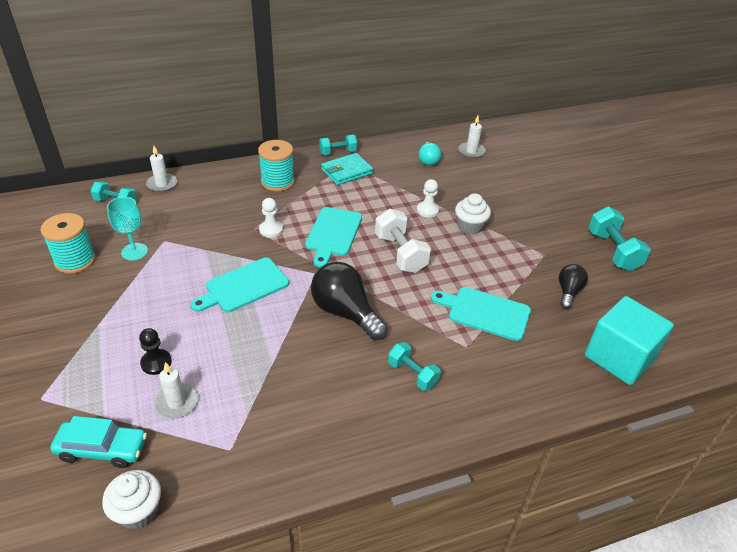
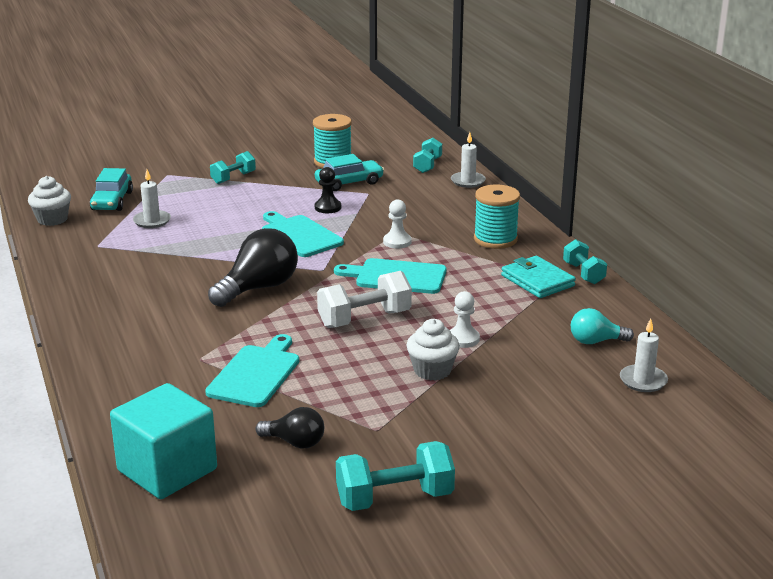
camera: 90 degrees right, 15 degrees down
turquoise goblet [107,197,148,261] -> turquoise car [315,154,384,191]
black pawn [139,328,172,375] -> black pawn moved to [315,167,341,213]
turquoise dumbbell [388,342,441,391] -> turquoise dumbbell moved to [210,151,256,184]

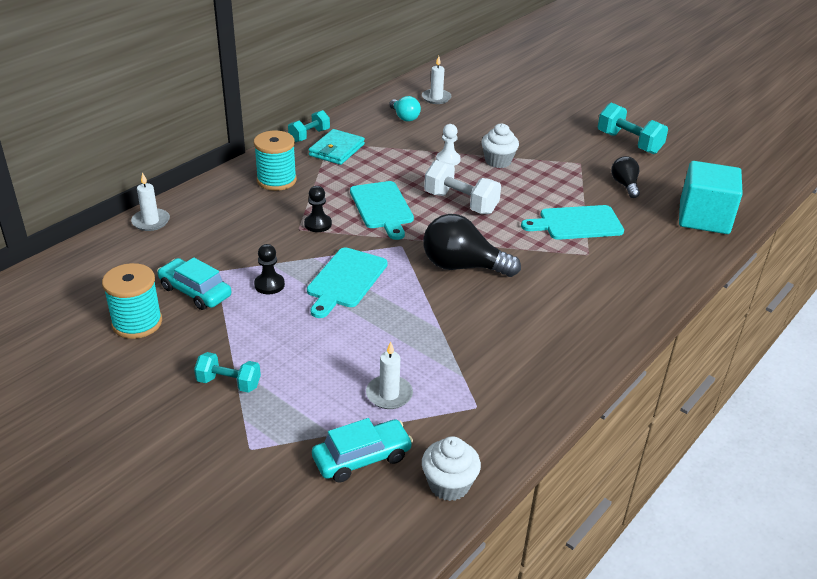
camera: 120 degrees left, 10 degrees up
white pawn [383,199,412,249] -> black pawn [304,186,332,232]
turquoise dumbbell [413,138,442,173] -> none

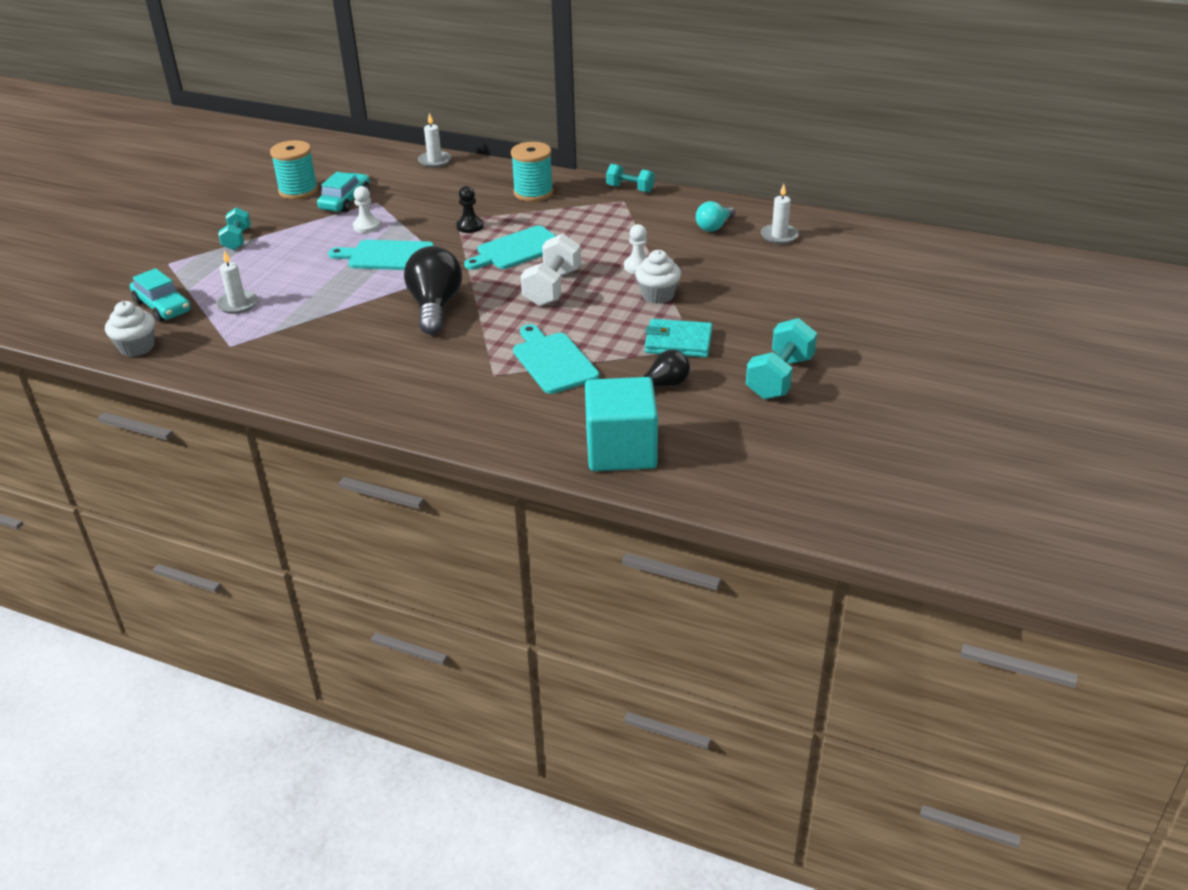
camera: 75 degrees right, 0 degrees up
black pawn [254,244,285,294] -> white pawn [353,186,380,233]
turquoise wallet [309,129,365,165] -> turquoise wallet moved to [645,319,713,357]

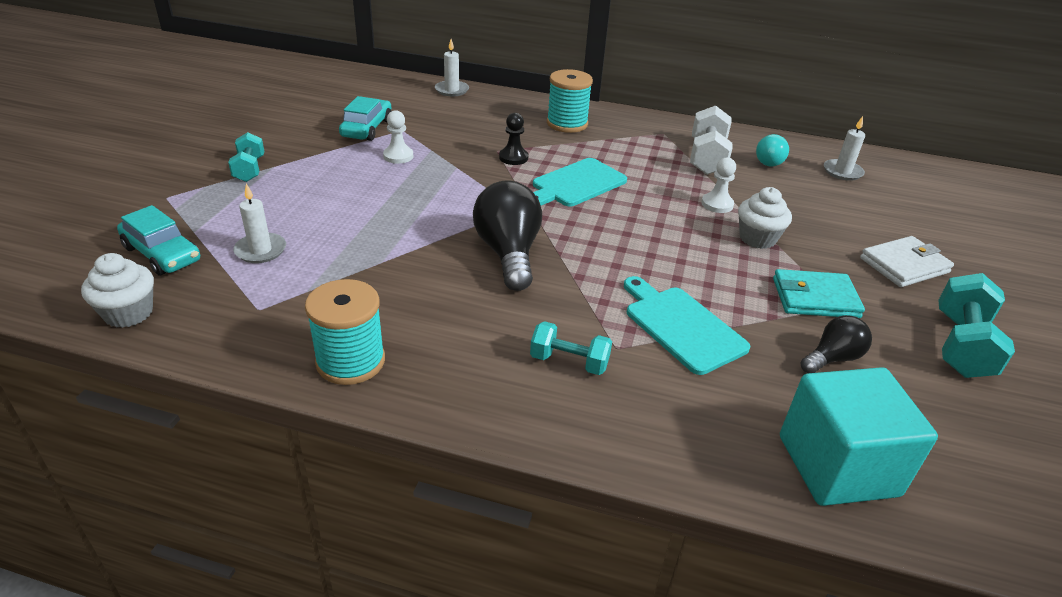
camera: 10 degrees left, 0 degrees up
turquoise spool [270,140,318,200] -> turquoise spool moved to [305,279,385,385]
turquoise cutting board [328,240,434,270] -> none
white dumbbell [521,234,581,306] -> white dumbbell moved to [690,106,732,175]
turquoise dumbbell [606,164,654,193] -> turquoise dumbbell moved to [530,321,612,375]
none -> white wallet [860,236,954,287]

